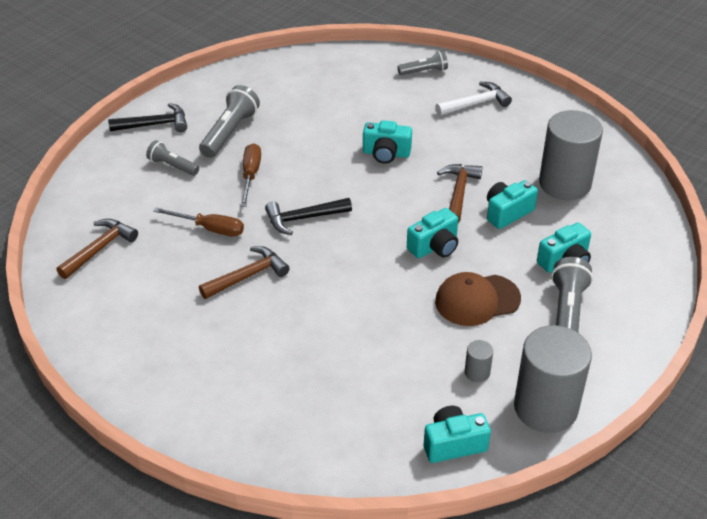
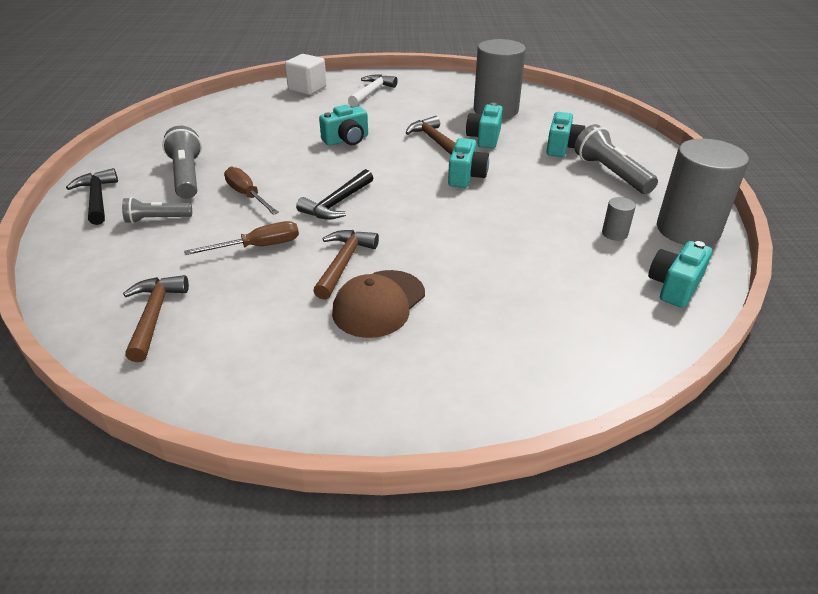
camera: 40 degrees left, 5 degrees down
black hammer [108,103,187,132] -> black hammer turned 60 degrees counterclockwise [66,168,118,225]
grey flashlight [398,51,448,75] -> white cube [285,54,327,95]
brown cap [435,272,521,326] -> brown cap moved to [332,270,425,338]

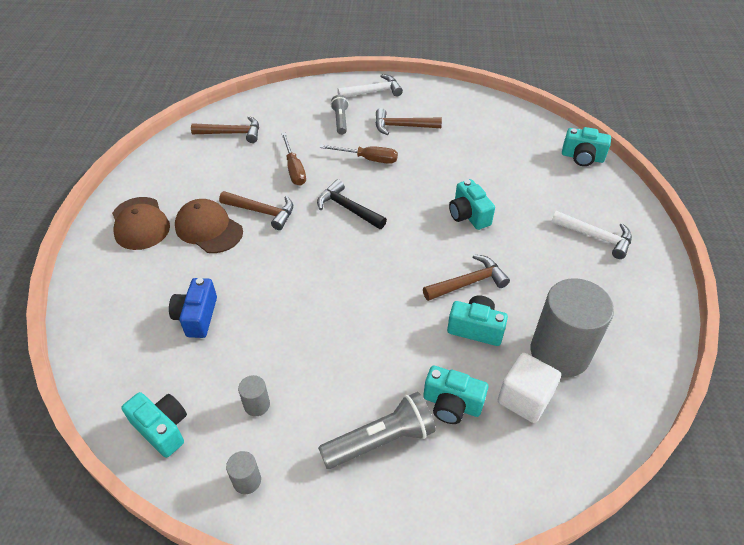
camera: 95 degrees right, 10 degrees up
black hammer [66,168,118,225] -> white hammer [337,74,403,97]
grey flashlight [162,126,202,199] -> brown hammer [375,108,442,135]
brown screwdriver [224,167,279,215] -> brown screwdriver turned 45 degrees clockwise [320,145,398,164]
white cube [285,54,327,95] -> white cube moved to [498,353,561,423]
turquoise camera [448,138,489,188] -> turquoise camera moved to [562,127,611,166]
grey cylinder [657,139,749,246] -> grey cylinder [226,451,261,494], size x0.41
none -> brown cap [112,197,170,250]
none -> blue camera [169,278,217,338]

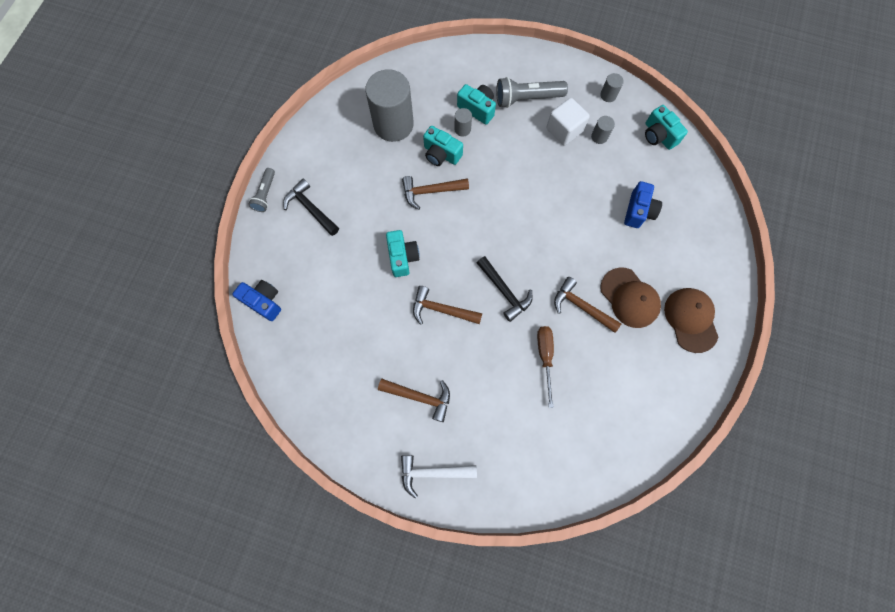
camera: 165 degrees left, 25 degrees up
brown hammer [191,116,259,143] -> brown hammer moved to [413,286,482,325]
brown screwdriver [320,145,398,164] -> none
grey flashlight [331,95,349,135] -> grey flashlight moved to [248,168,275,212]
white cube [498,353,561,423] -> white cube moved to [546,98,590,146]
white hammer [551,211,632,259] -> black hammer [283,179,339,236]
turquoise camera [562,127,611,166] -> blue camera [232,280,281,321]
none -> grey cylinder [454,108,472,136]

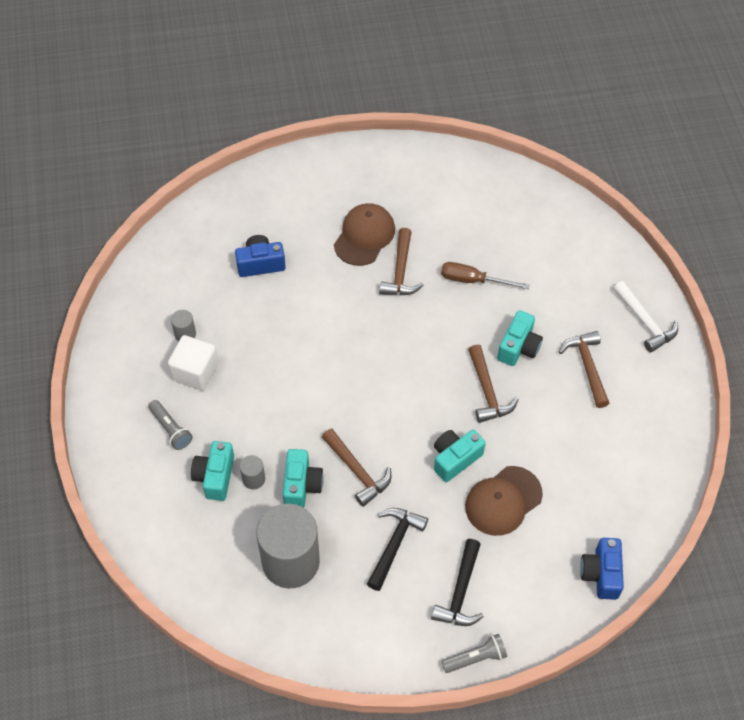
camera: 120 degrees left, 15 degrees down
black hammer [477,256,533,322] -> black hammer moved to [367,508,428,591]
grey flashlight [496,77,568,108] -> grey flashlight [148,400,193,450], size x0.62
brown screwdriver [537,326,554,408] -> brown screwdriver turned 45 degrees clockwise [441,262,530,289]
grey cylinder [600,73,624,102] -> none
turquoise camera [645,105,688,150] -> turquoise camera moved to [497,310,543,366]
brown cap [664,288,718,353] -> brown cap moved to [465,466,543,536]

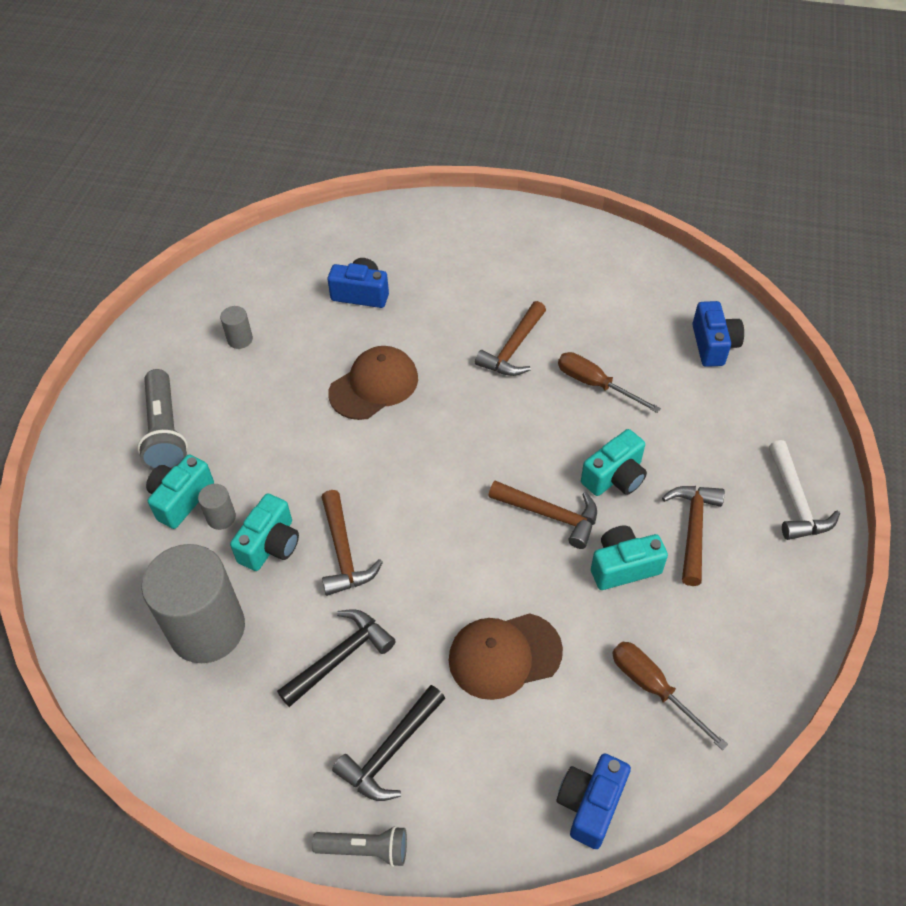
camera: 25 degrees right, 5 degrees down
grey flashlight [148,400,193,450] -> grey flashlight [137,369,188,470], size x1.62
white cube [168,335,218,391] -> none
brown cap [334,203,395,266] -> brown cap moved to [328,346,418,420]
turquoise camera [434,430,486,482] -> turquoise camera moved to [591,526,668,590]
brown hammer [468,344,519,423] -> brown hammer turned 75 degrees counterclockwise [488,481,597,549]
none -> brown screwdriver [612,642,728,750]
none -> blue camera [692,301,744,367]

